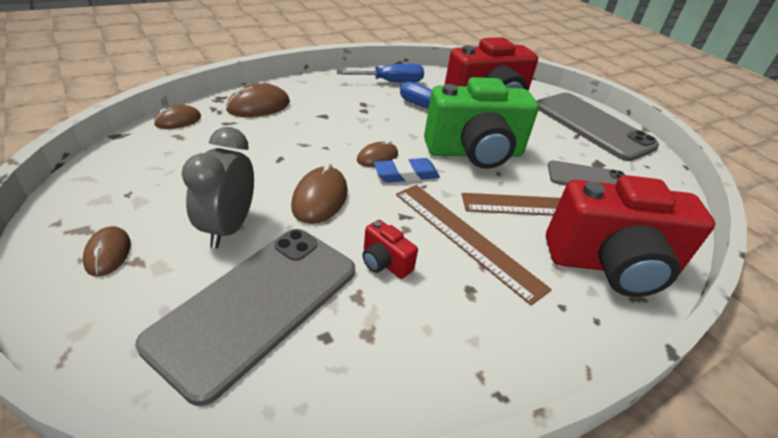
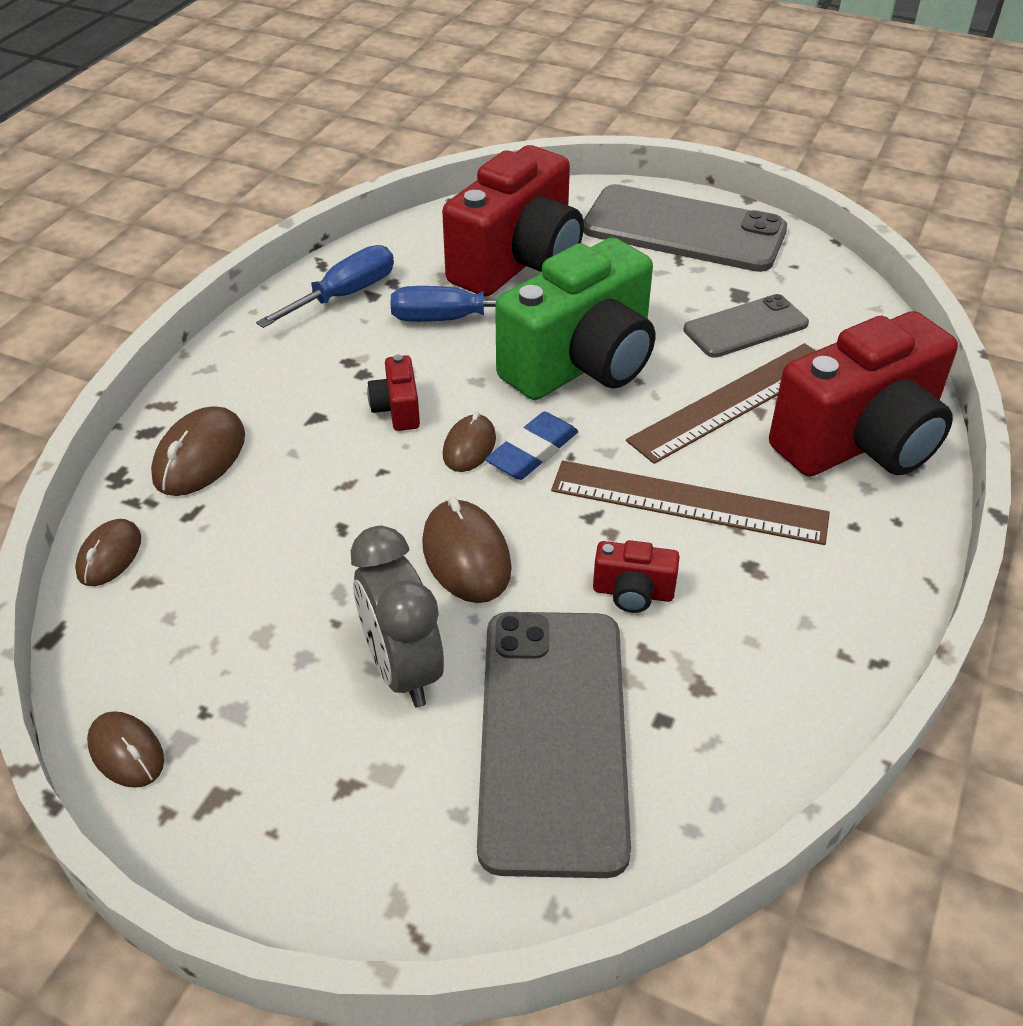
camera: 30 degrees left, 5 degrees up
brown mouse [83,226,131,277] -> brown mouse moved to [87,711,164,788]
none -> red camera [367,355,420,431]

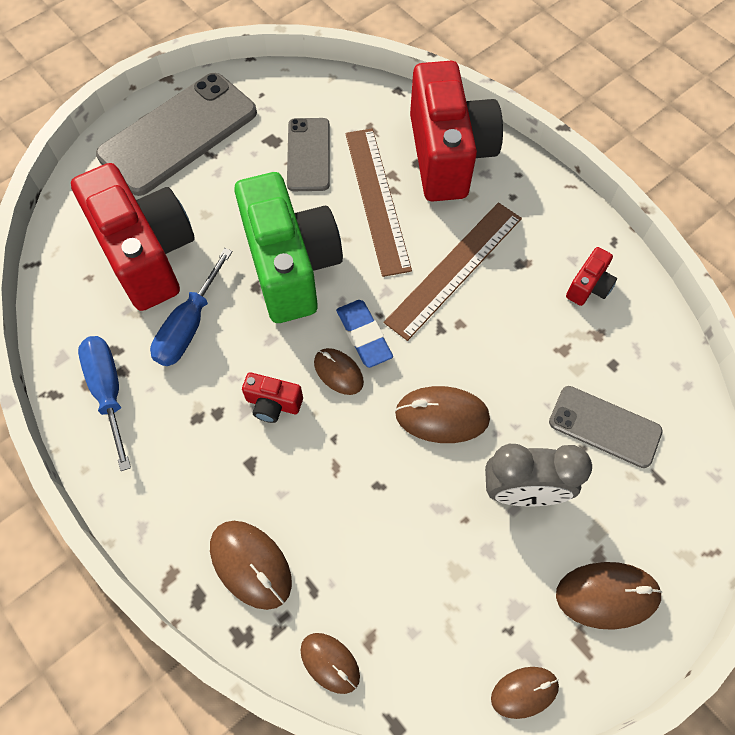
camera: 65 degrees left, 20 degrees up
grey phone [477,612,631,878] -> grey phone [549,386,663,468], size x0.56
red camera [593,540,680,613] -> red camera moved to [566,247,617,306]
none -> brown mouse [556,562,662,630]

